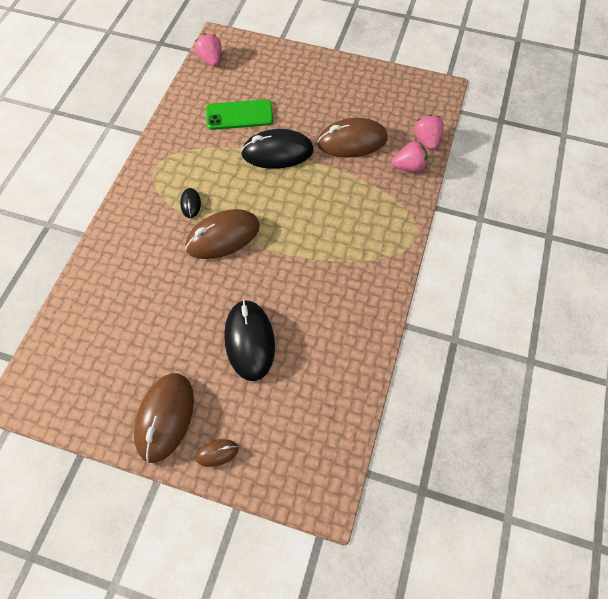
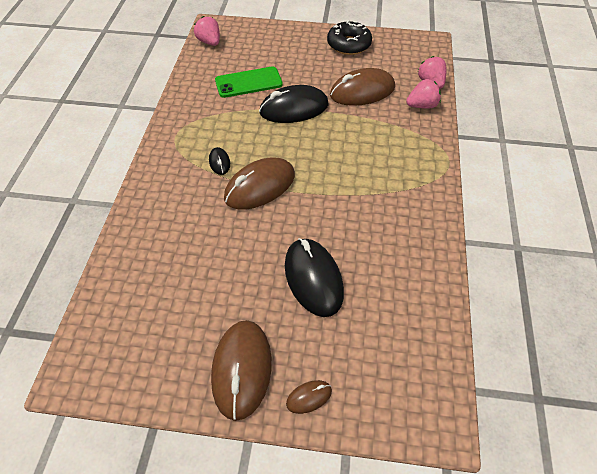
camera: 10 degrees left, 10 degrees down
none -> black donut [327,20,372,55]

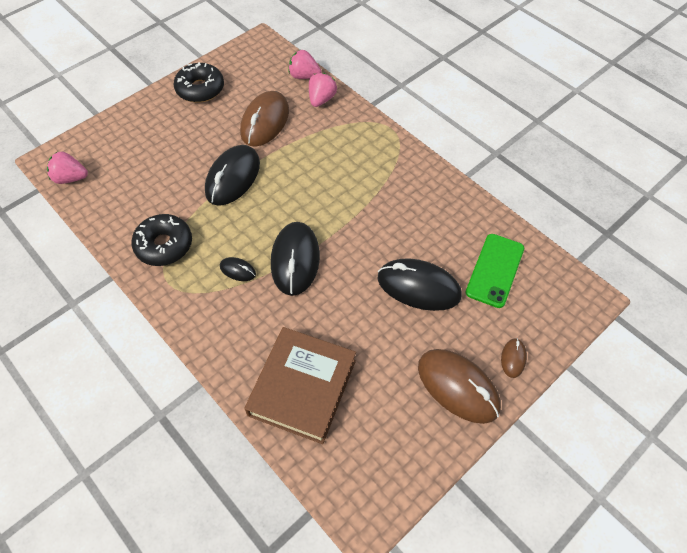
camera: 50 degrees left, 5 degrees up
green phone [215,67,283,98] -> green phone moved to [466,234,524,308]
brown mouse [224,158,295,210] -> black mouse [271,222,320,296]
none -> black donut [132,214,192,266]
none -> brown book [244,327,356,444]

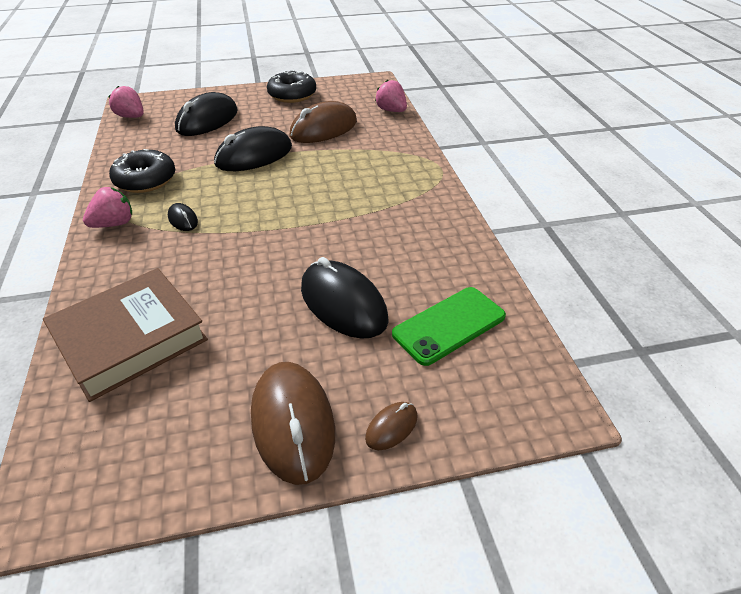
camera: 30 degrees right, 15 degrees down
black mouse [271,222,320,296] -> black mouse moved to [175,92,238,136]
pink strawberry [309,73,337,107] -> pink strawberry moved to [83,187,132,228]

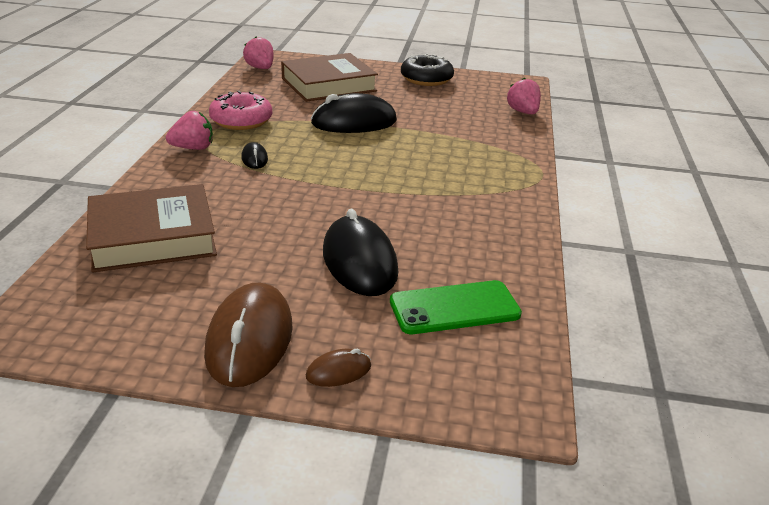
camera: 20 degrees right, 10 degrees down
black donut [109,149,175,193] -> pink donut [209,91,272,130]
black mouse [175,92,238,136] -> brown book [281,53,378,102]
brown mouse [289,101,357,143] -> none

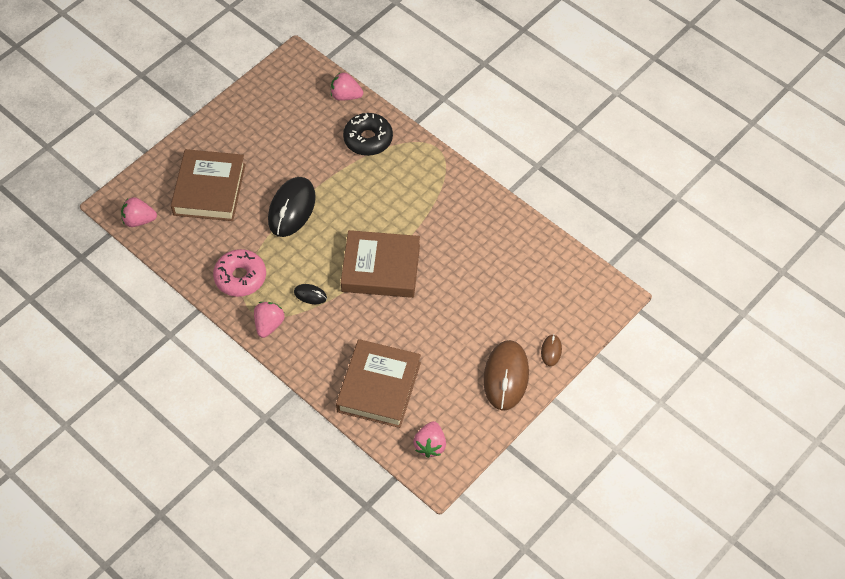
camera: 55 degrees left, 25 degrees up
brown mouse [204,283,293,387] -> brown mouse turned 60 degrees clockwise [483,340,529,410]
black mouse [323,209,398,296] -> none
green phone [390,280,522,334] -> none
black donut [401,54,454,86] -> black donut moved to [343,113,393,156]
none -> brown book [341,230,420,298]
none -> pink strawberry [413,421,446,458]

